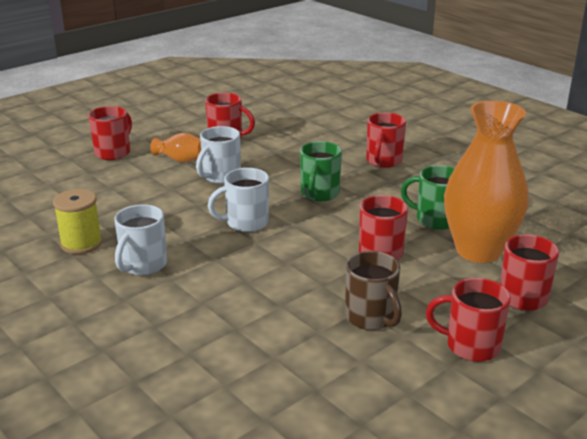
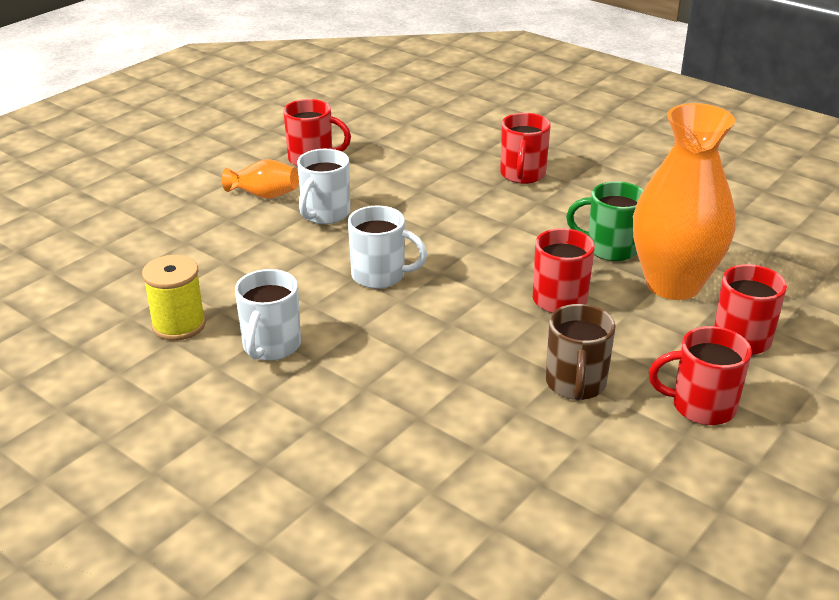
camera: 10 degrees left, 5 degrees up
red mug [88,106,132,160] -> none
white mug [208,168,269,232] -> white mug turned 135 degrees counterclockwise [348,206,427,289]
green mug [300,141,342,201] -> none
brown mug [345,251,402,330] -> brown mug turned 45 degrees clockwise [546,304,616,400]

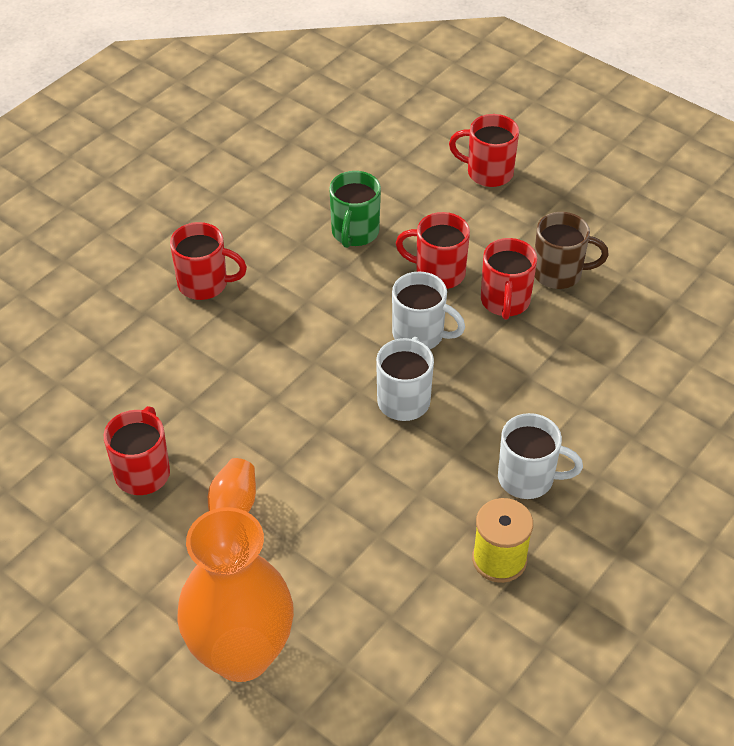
camera: 90 degrees left, 15 degrees up
white mug [297,149,350,224] -> white mug moved to [392,272,465,349]
orange vase [633,103,735,300] -> orange vase moved to [177,507,294,682]
red mug [649,326,752,425] -> red mug moved to [481,238,537,320]

